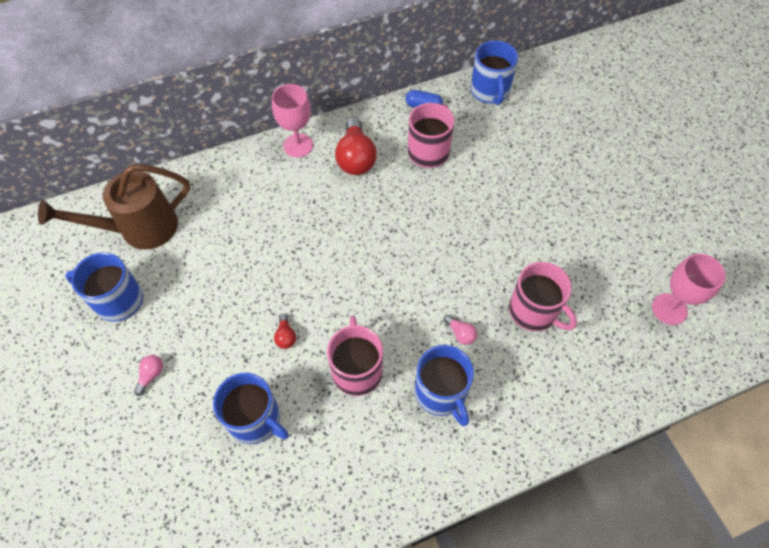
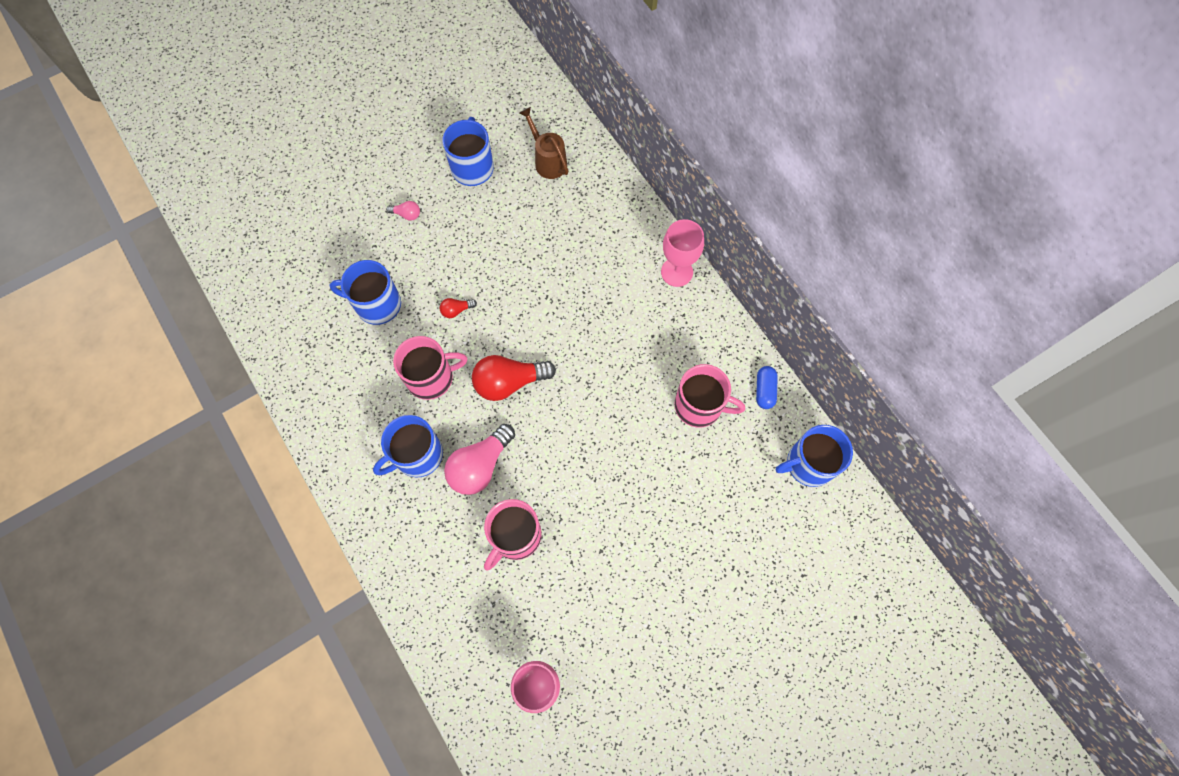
camera: 80 degrees right, 10 degrees up
brown watering can [38,164,190,250] -> brown watering can [520,107,568,179], size x0.61
blue mug [213,373,289,444] -> blue mug turned 75 degrees clockwise [329,260,401,325]
red light bulb [335,117,377,175] -> red light bulb moved to [472,355,556,401]
pink light bulb [444,315,477,345] -> pink light bulb [444,424,515,495], size x2.17

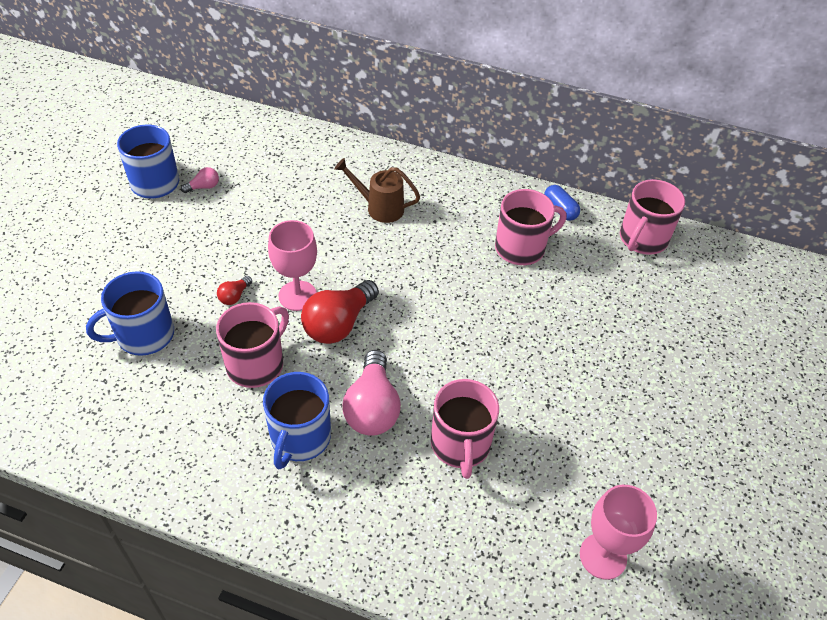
camera: 40 degrees left, 20 degrees down
pink light bulb [386,201,420,221] -> pink light bulb moved to [181,167,219,193]
brown watering can [520,107,568,179] -> brown watering can moved to [334,158,420,223]
pink goblet [661,219,704,287] -> pink goblet moved to [268,220,317,311]
blue mug [776,425,853,487] -> pink mug [620,179,685,255]

